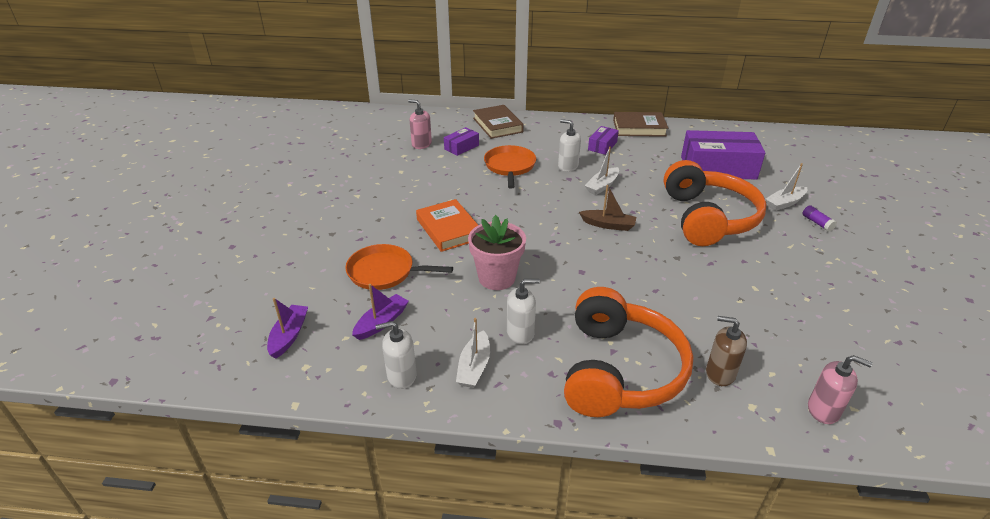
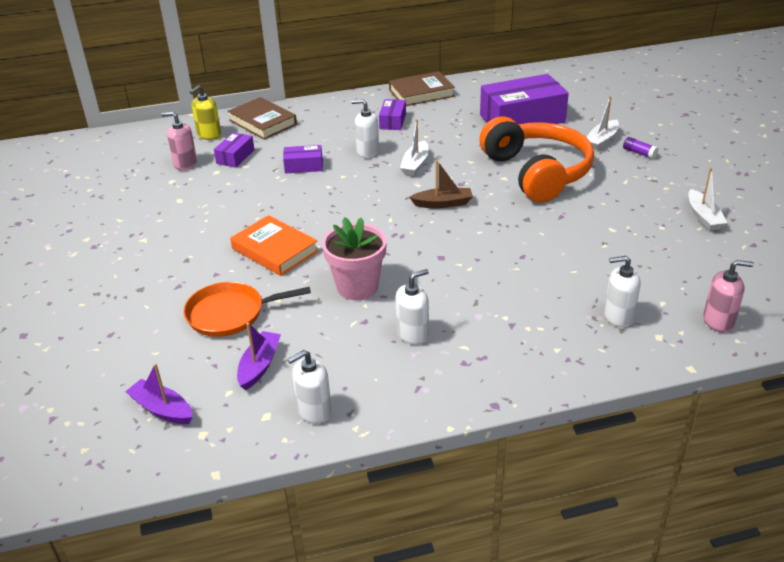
camera: 20 degrees left, 0 degrees up
purple boat [267,298,308,359] -> purple boat turned 45 degrees counterclockwise [125,363,193,424]
white boat [456,318,490,388] -> white boat moved to [688,168,727,231]
orange pan [484,145,536,189] -> purple box [283,145,323,174]
orange headphones [564,287,693,417] -> none
brown soap dispenser [706,316,747,386] -> white soap dispenser [604,256,641,327]
none -> yellow soap dispenser [190,85,221,140]

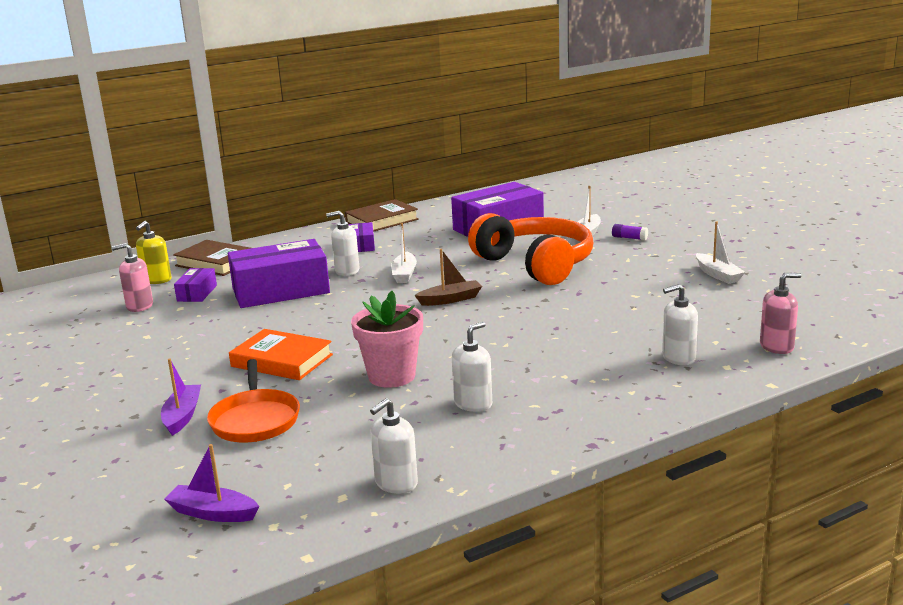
camera: 15 degrees left, 15 degrees down
orange pan [183,282,311,337] -> orange pan turned 75 degrees counterclockwise [207,359,300,442]
purple boat [237,323,281,390] -> purple boat moved to [161,358,201,436]
purple box [283,145,323,174] -> purple box [228,239,330,308], size x2.10

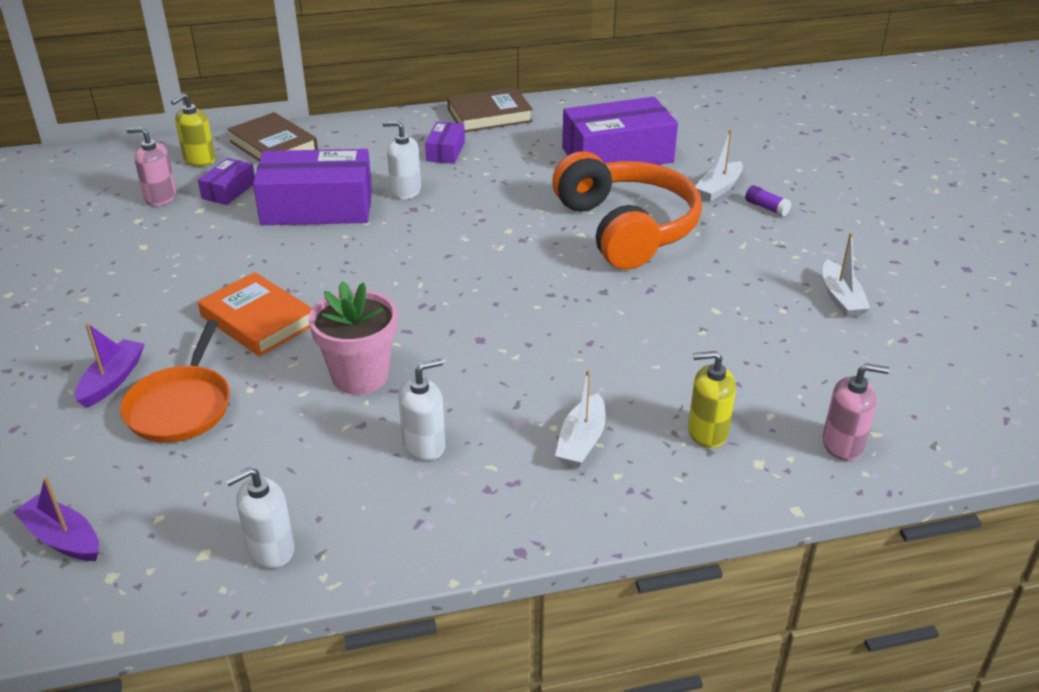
camera: 15 degrees right, 15 degrees up
white boat [391,223,417,283] -> white boat moved to [555,370,606,468]
brown boat [414,249,482,306] -> none
white soap dispenser [662,284,698,365] -> yellow soap dispenser [688,351,736,448]

